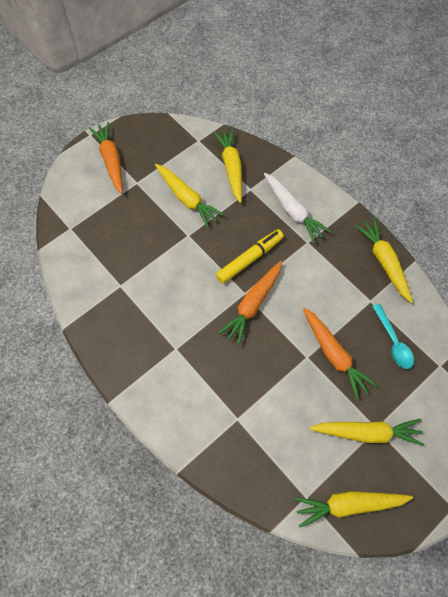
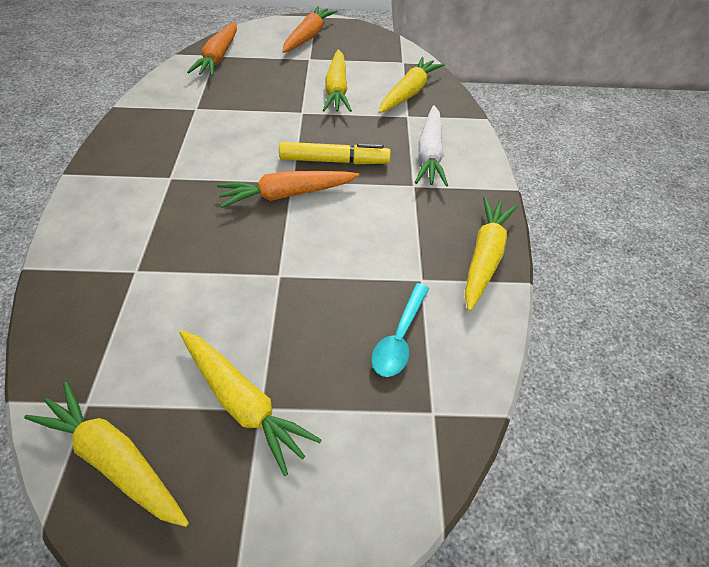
camera: 40 degrees right, 15 degrees down
orange carrot [303,308,377,399] -> orange carrot moved to [187,22,237,76]

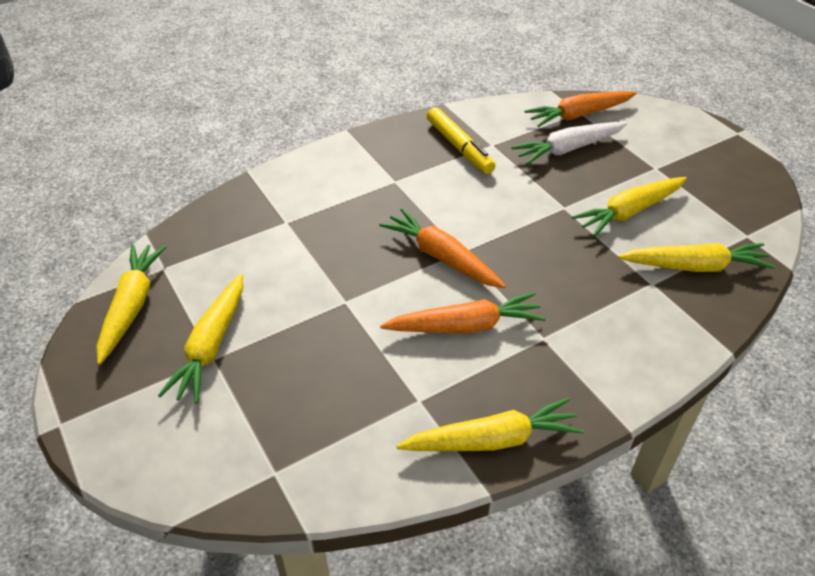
camera: 60 degrees right, 5 degrees down
yellow marker [279,142,391,164] -> yellow marker moved to [427,107,496,174]
orange carrot [282,6,338,53] -> orange carrot moved to [380,292,546,333]
turquoise spoon [372,283,429,377] -> none
white carrot [415,105,448,187] -> white carrot moved to [511,122,627,165]

